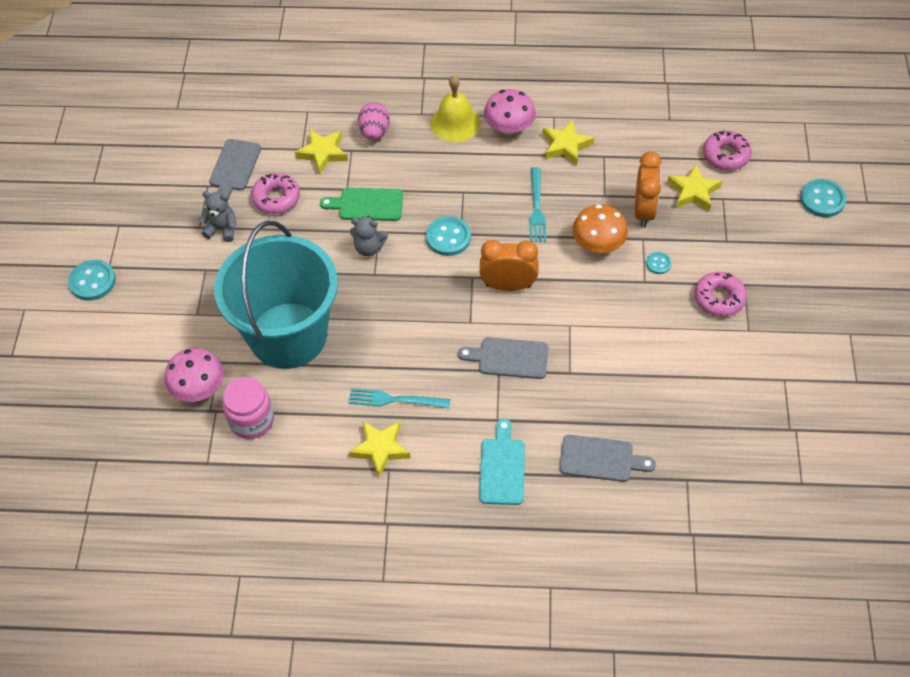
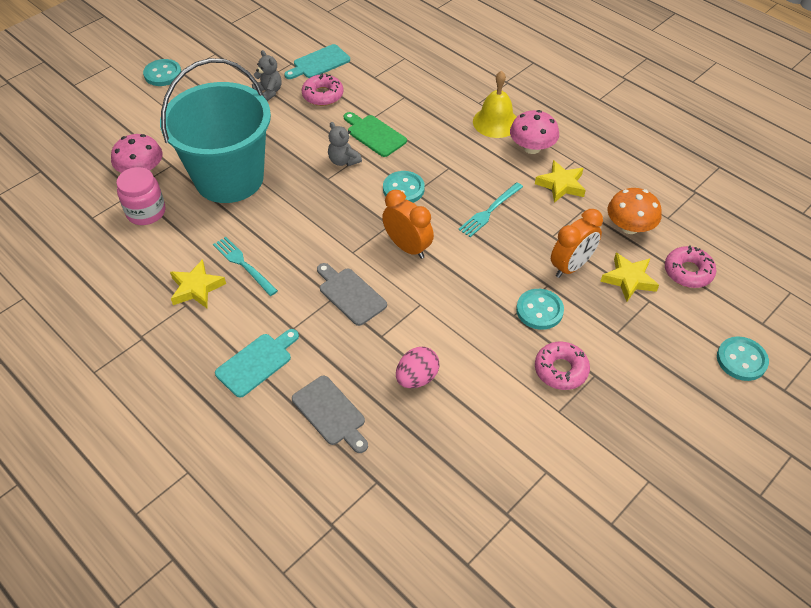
camera: 40 degrees right, 5 degrees down
grey cutting board [209,139,261,199] -> turquoise cutting board [284,44,350,79]
yellow star [295,129,348,175] -> none
pink egg [358,103,390,140] -> pink egg moved to [396,347,440,388]
orange mushroom [572,205,628,253] -> orange mushroom moved to [608,188,662,234]
turquoise button [646,252,672,274] -> turquoise button [516,289,564,330], size x1.82

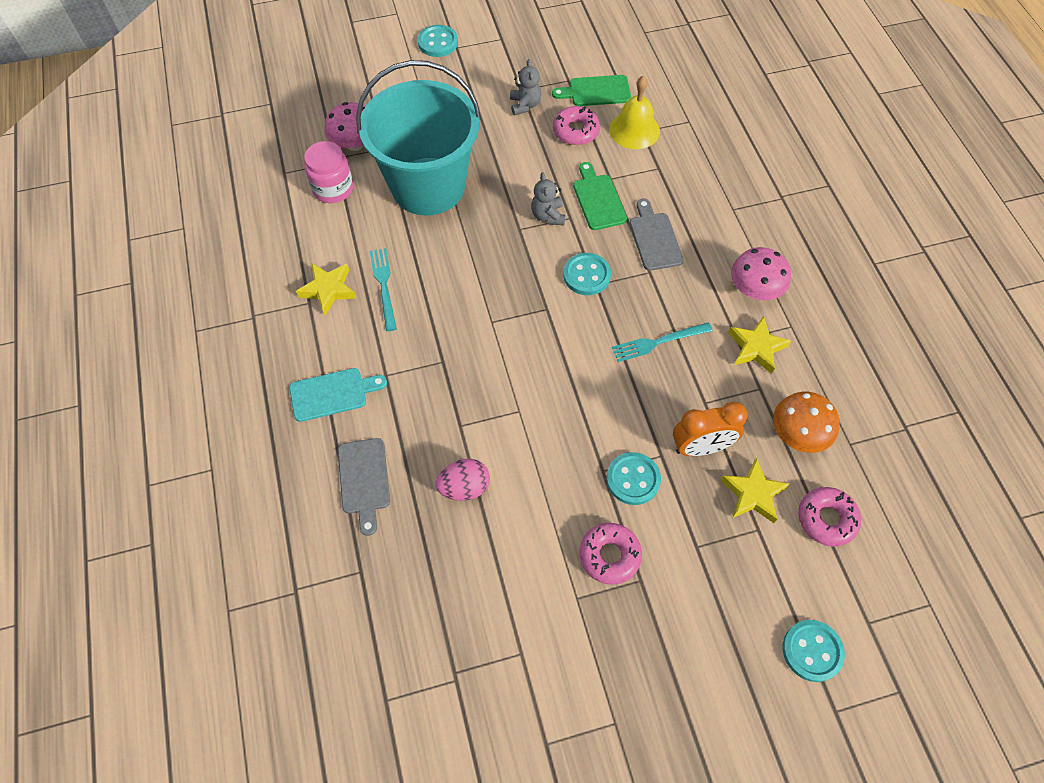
camera: 30 degrees right, 10 degrees up
turquoise cutting board [284,44,350,79] -> green cutting board [552,75,631,106]
grey cutting board [317,263,387,326] -> grey cutting board moved to [630,199,684,271]
orange clock [382,190,434,259] -> none
yellow bell [473,71,516,138] -> yellow bell moved to [609,76,660,149]

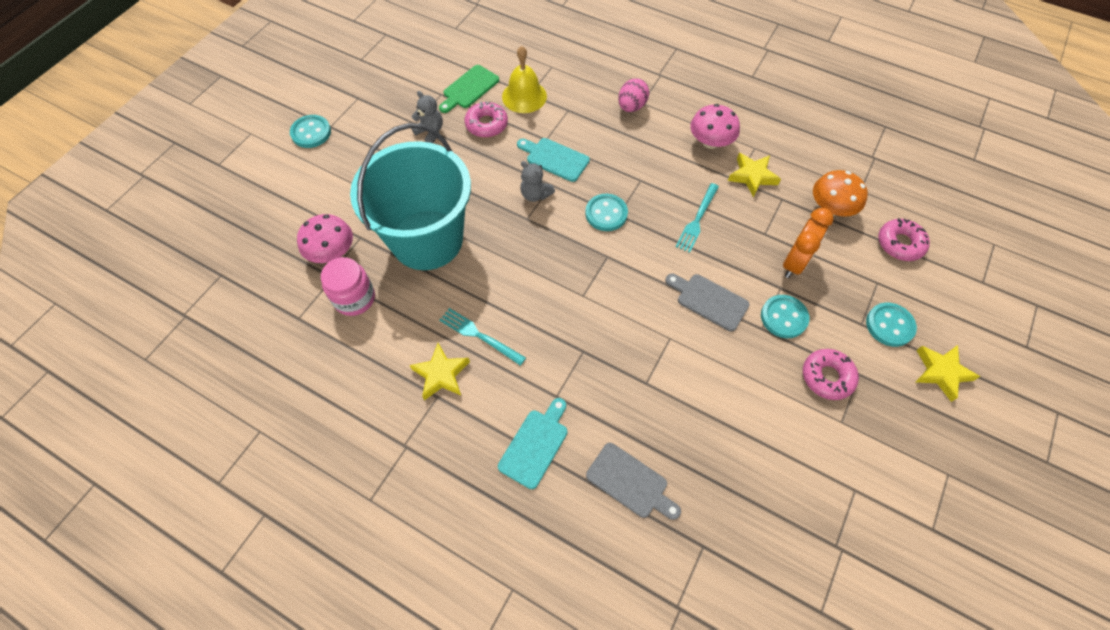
camera: 45 degrees left, 0 degrees up
pink egg [436,459,490,501] -> pink egg moved to [618,78,649,112]
green cutting board [573,162,627,230] -> turquoise cutting board [517,138,590,182]
grey cutting board [630,199,684,271] -> grey cutting board moved to [665,274,750,331]
yellow star [721,457,789,523] -> yellow star moved to [916,345,980,402]
turquoise button [783,620,845,682] -> turquoise button moved to [866,303,917,347]

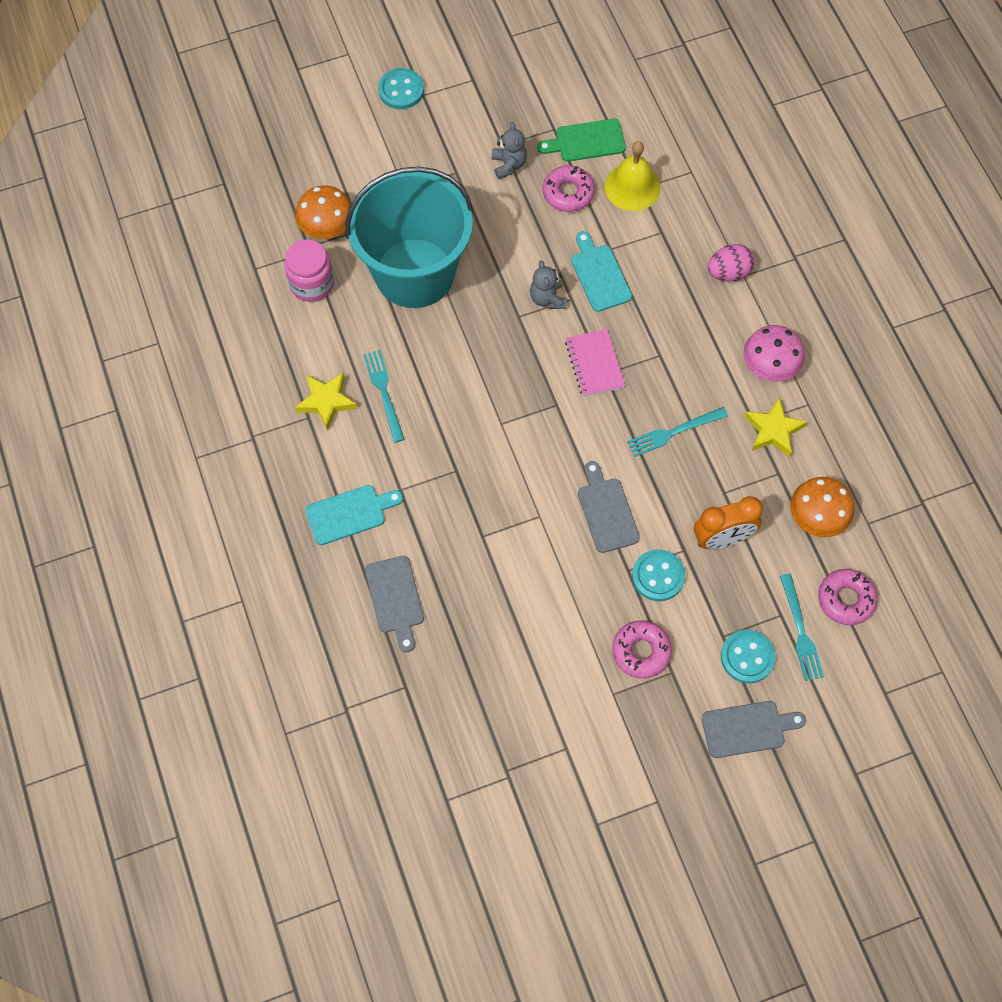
camera: 40 degrees right, 5 degrees up
pink mushroom [297,214,353,263] -> orange mushroom [295,185,351,239]
turquoise button [585,194,628,231] -> pink notebook [565,329,626,397]
yellow star [916,345,980,402] -> grey cutting board [702,701,806,758]
none -> turquoise fork [780,574,824,681]

